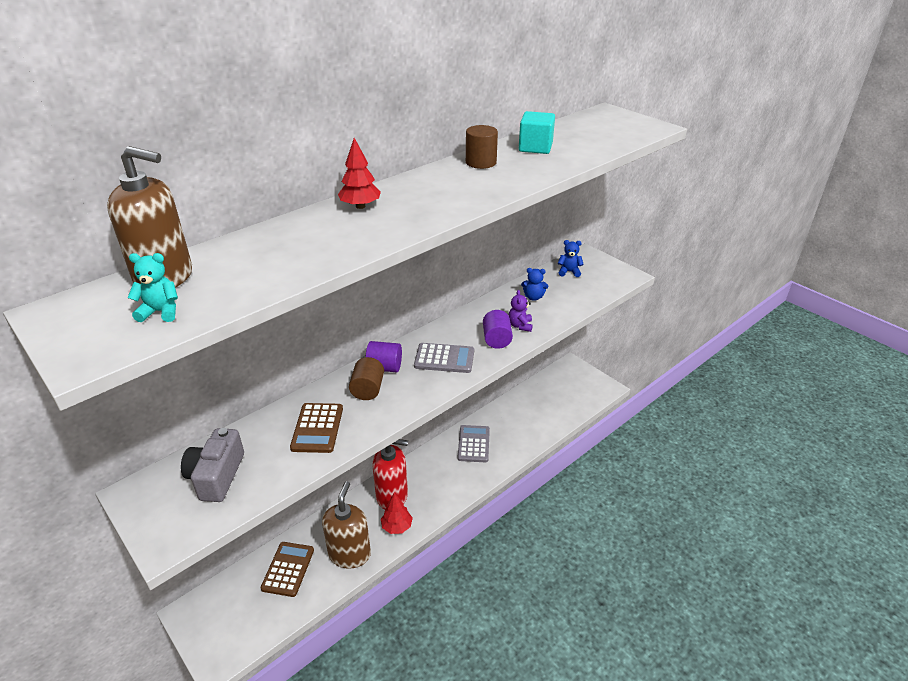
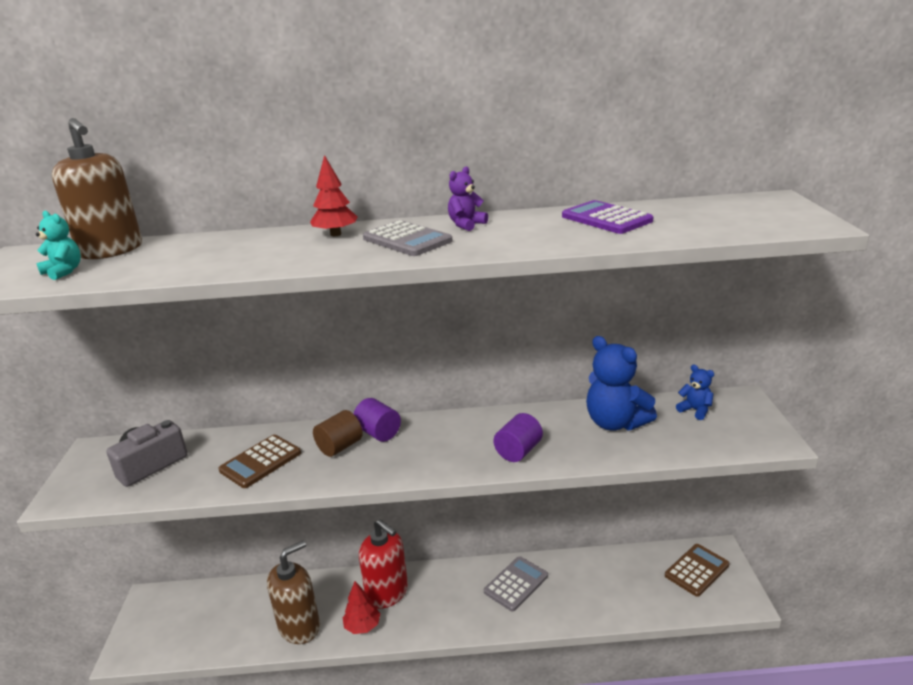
camera: 40 degrees right, 10 degrees down
brown calculator [260,542,314,597] -> brown calculator moved to [665,544,729,597]
grey calculator [414,343,474,373] -> grey calculator moved to [363,220,453,256]
brown cylinder [466,125,498,169] -> none
purple teddy bear [508,290,533,332] -> purple teddy bear moved to [448,167,488,231]
turquoise cube [519,111,555,154] -> purple calculator [562,200,654,234]
blue teddy bear [521,268,548,301] -> blue teddy bear [586,336,657,431], size x1.98

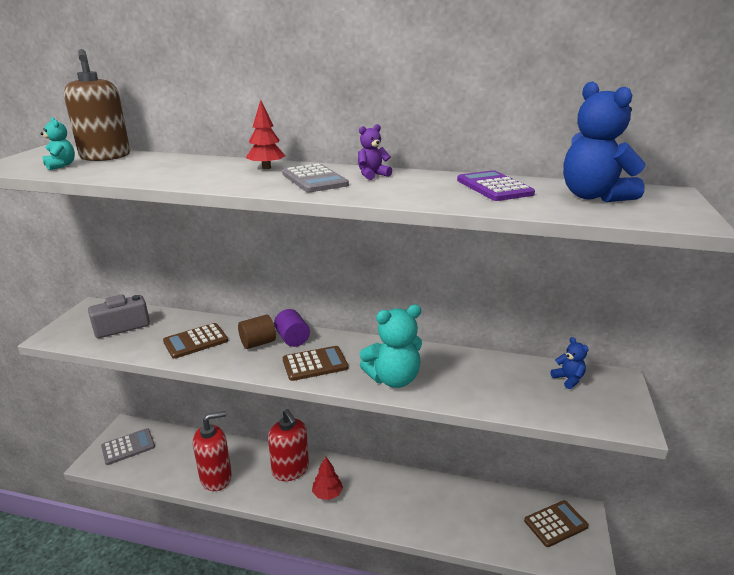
camera: 15 degrees right, 0 degrees up
brown soap dispenser [267,540,320,644] -> red soap dispenser [193,411,232,491]
red tree [343,581,380,634] -> red tree moved to [312,457,343,500]
grey calculator [484,556,548,611] -> grey calculator moved to [101,428,155,465]
purple cylinder [494,413,543,462] -> turquoise teddy bear [360,305,422,388]
blue teddy bear [586,336,657,431] -> blue teddy bear moved to [563,81,646,202]
none -> brown calculator [283,346,348,381]

